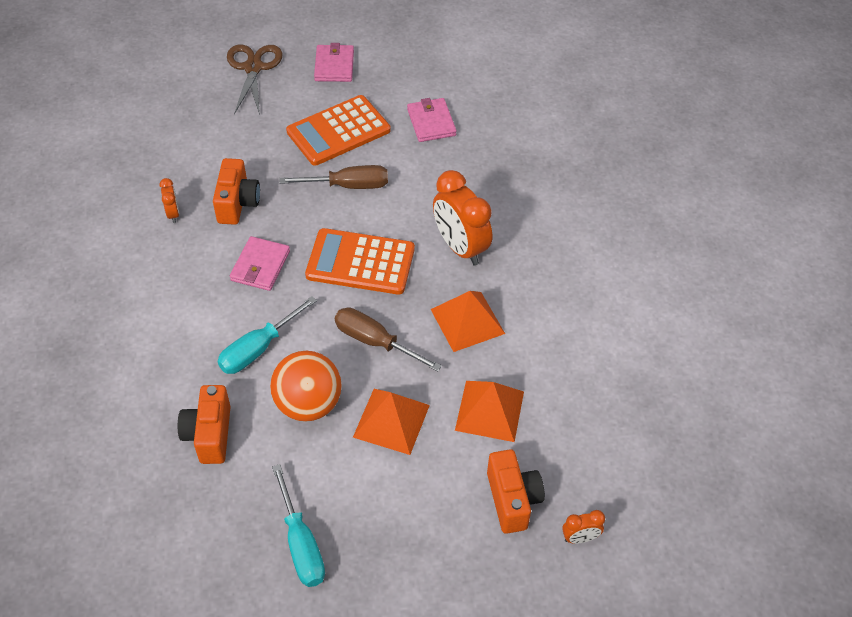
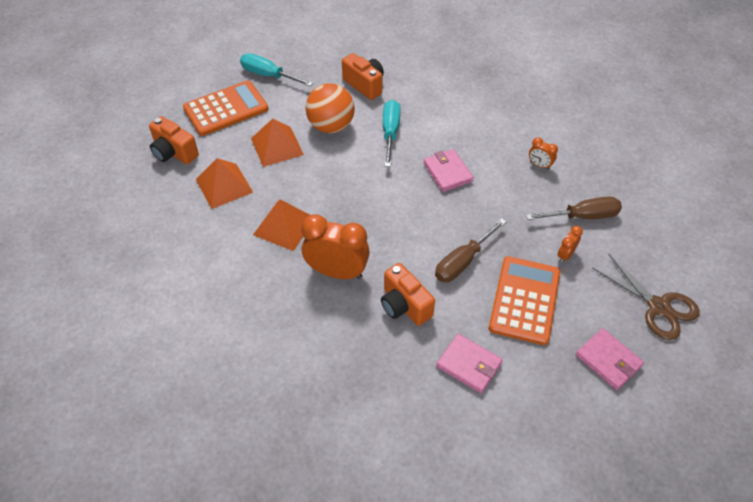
camera: 140 degrees right, 0 degrees up
orange camera [213,158,260,225] -> orange camera moved to [381,263,435,326]
orange calculator [305,228,415,295] -> orange calculator moved to [183,80,269,136]
brown screwdriver [335,307,442,372] -> brown screwdriver moved to [526,196,622,220]
orange clock [562,510,605,544] -> orange clock moved to [558,226,583,263]

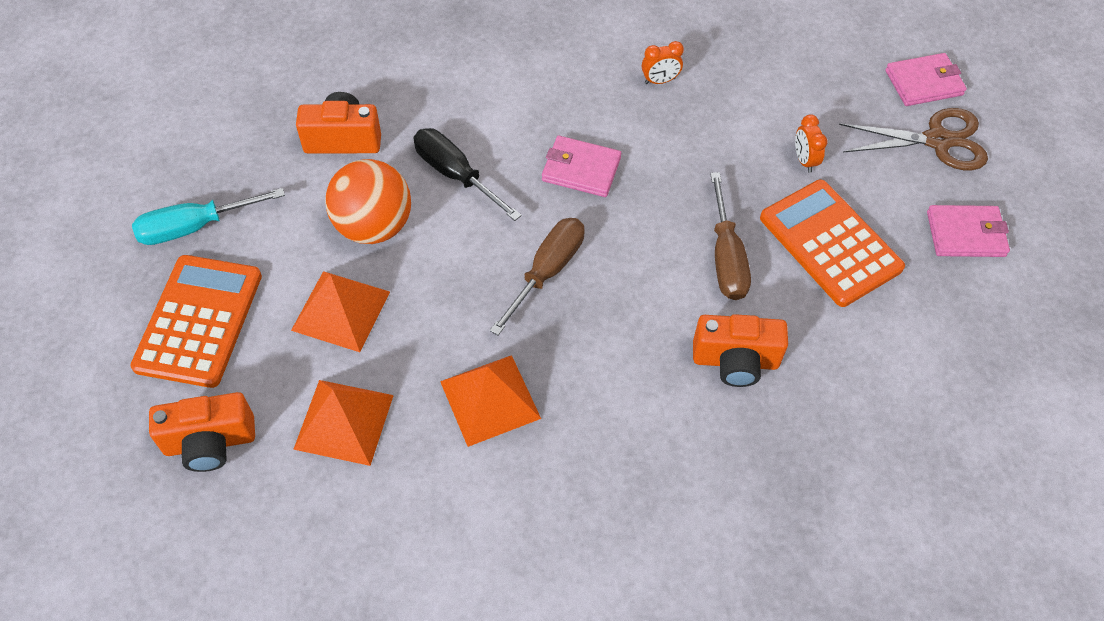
camera: 50 degrees left, 5 degrees up
orange clock [301,214,370,279] -> none
turquoise screwdriver [383,100,401,167] -> black screwdriver [413,128,522,221]
pink wallet [436,334,502,393] -> pink wallet moved to [885,53,967,106]
brown screwdriver [526,196,622,220] -> brown screwdriver moved to [490,218,585,335]

